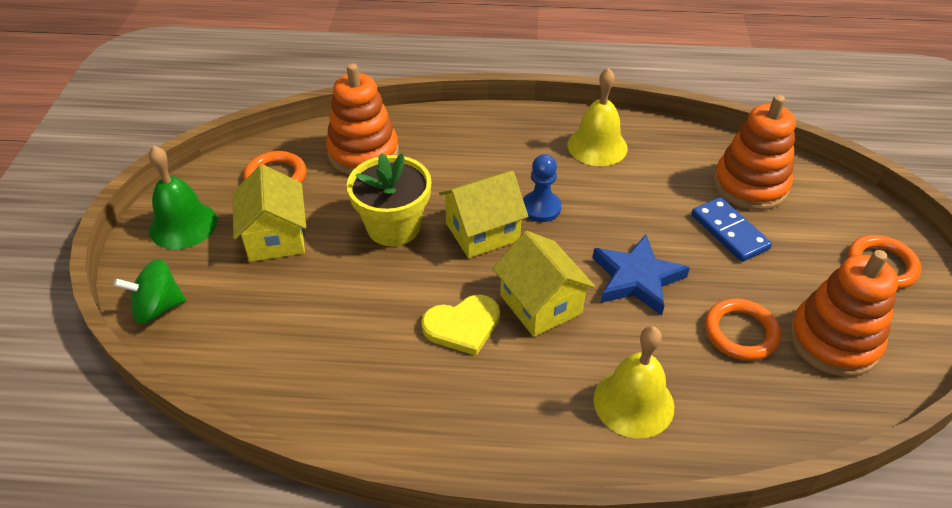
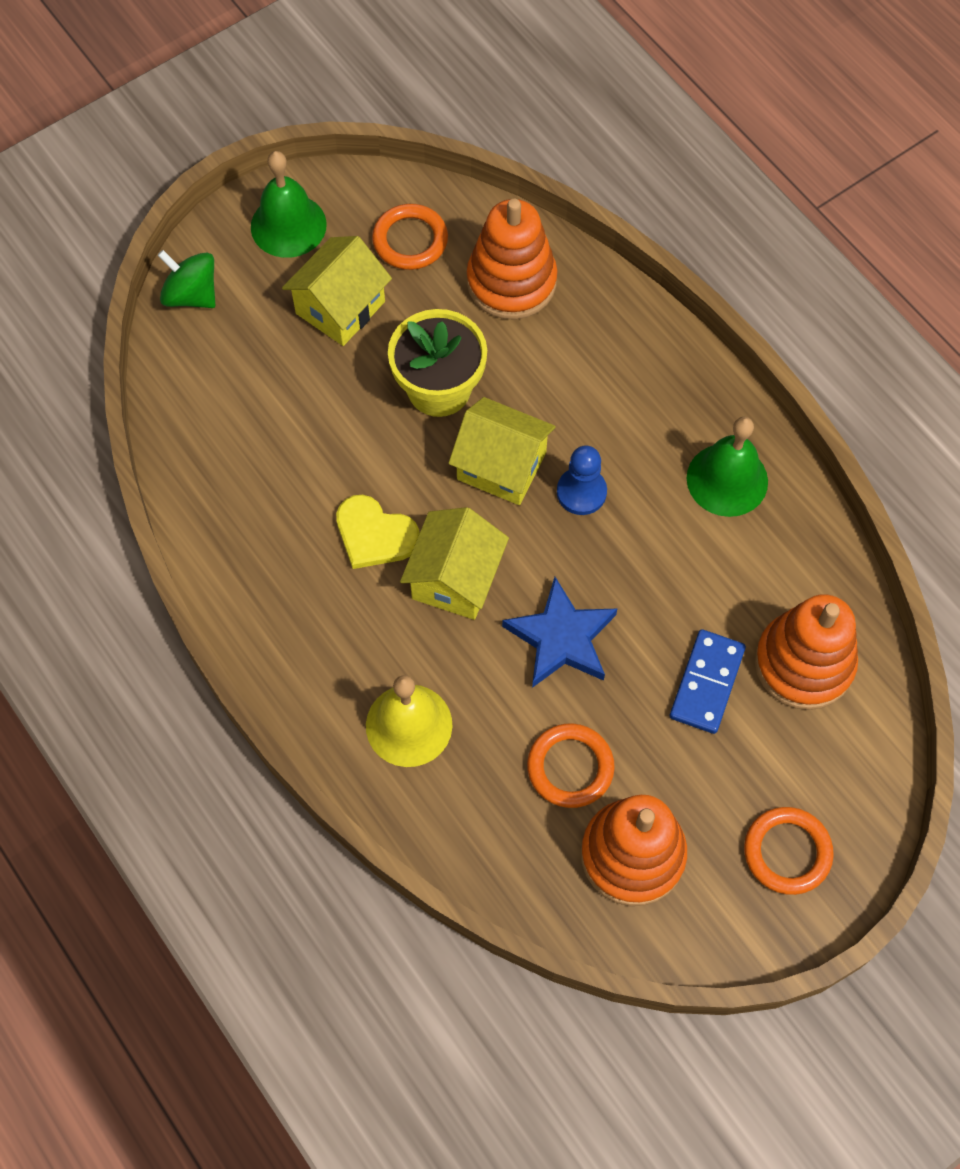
camera: 50 degrees right, 20 degrees up
yellow bell [567,68,628,166] -> green bell [687,417,768,517]

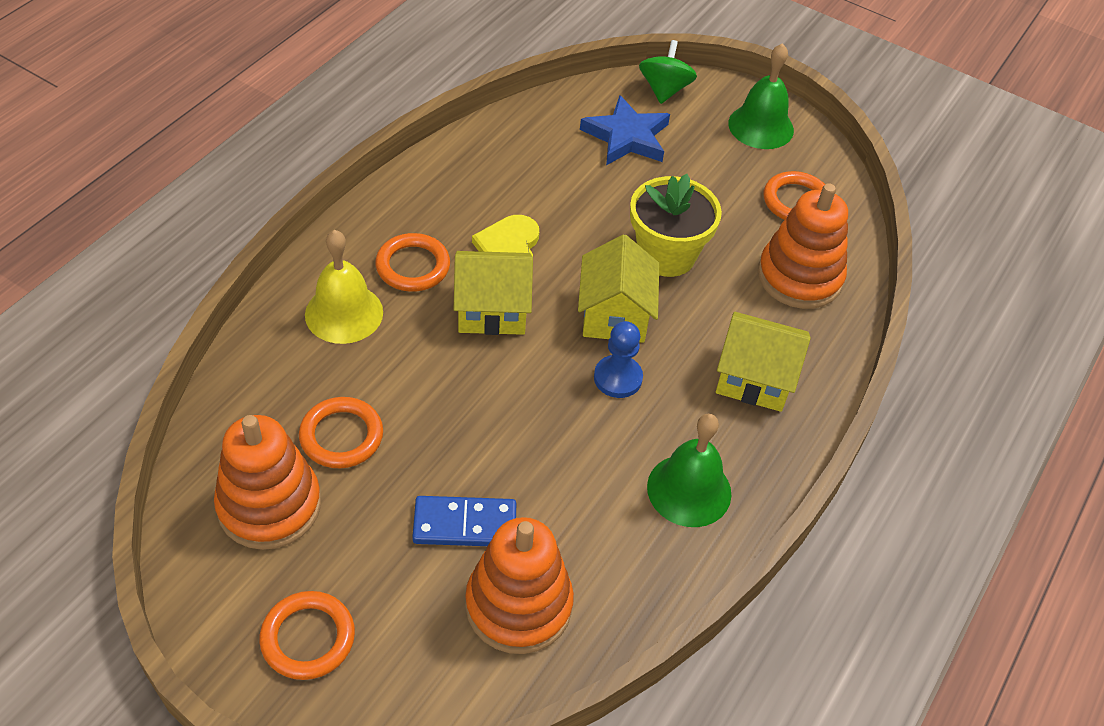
camera: 65 degrees right, 15 degrees down
yellow house [282,236,392,346] -> yellow house moved to [716,312,811,412]
blue star [502,577,617,688] -> blue star moved to [580,95,670,165]
none -> orange ring [375,233,450,292]

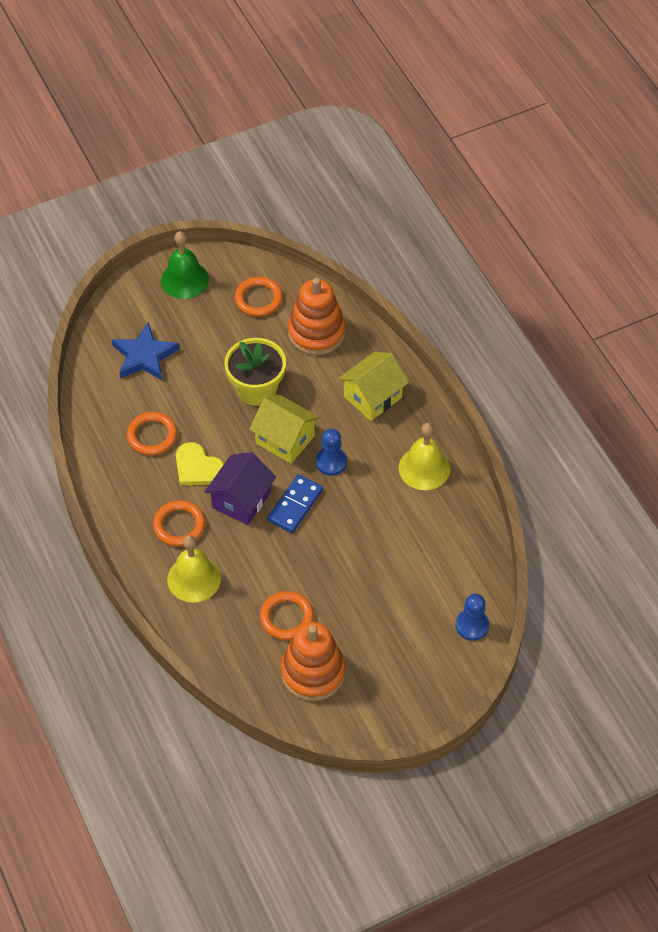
camera: 55 degrees left, 5 degrees up
orange ring [259,591,355,680] -> orange ring moved to [127,412,178,456]
blue domino [412,496,516,546] -> blue domino moved to [267,474,323,533]
yellow house [454,251,533,335] -> purple house [205,452,276,525]
orange stacking toy [465,517,574,654] -> none
green spinning top [639,40,697,104] -> none
green bell [647,414,732,527] -> yellow bell [398,423,450,490]
none -> blue pawn [455,594,489,641]

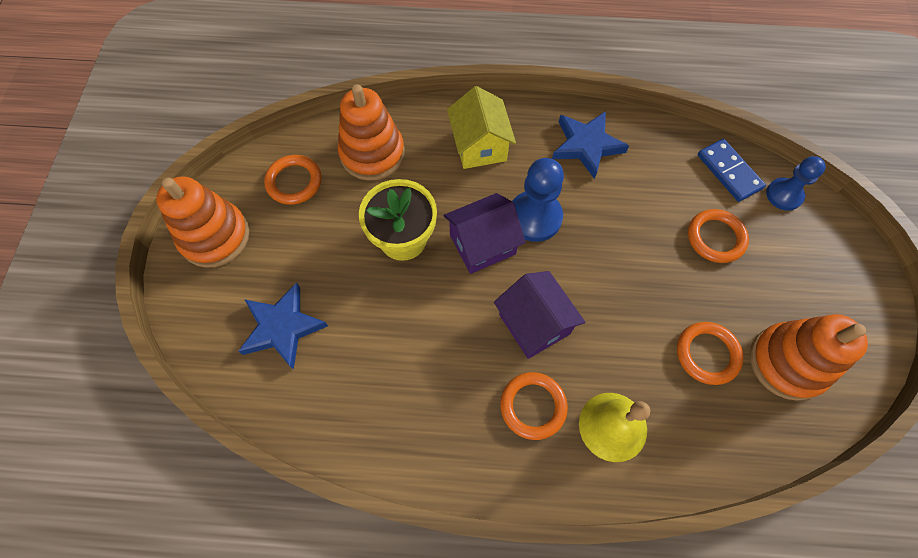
camera: 60 degrees left, 10 degrees up
orange ring [127,412,178,456] -> orange ring moved to [688,209,749,263]
green bell [161,231,209,299] -> orange stacking toy [156,176,249,268]
yellow heart [176,442,224,485] -> none
yellow house [249,394,320,464] -> purple house [444,193,526,274]
blue domino [267,474,323,533] -> blue domino moved to [698,139,766,202]
blue pawn [316,429,347,476] -> blue pawn [512,158,564,242], size x1.51
yellow bell [398,423,450,490] -> blue star [552,111,629,179]

